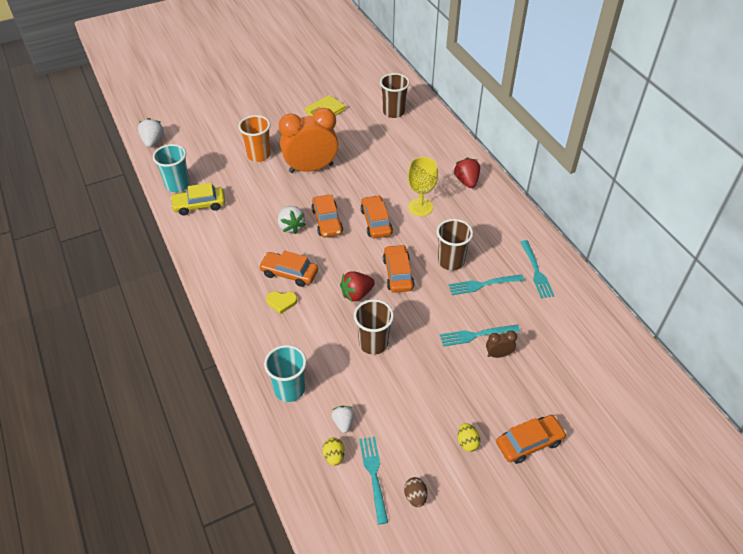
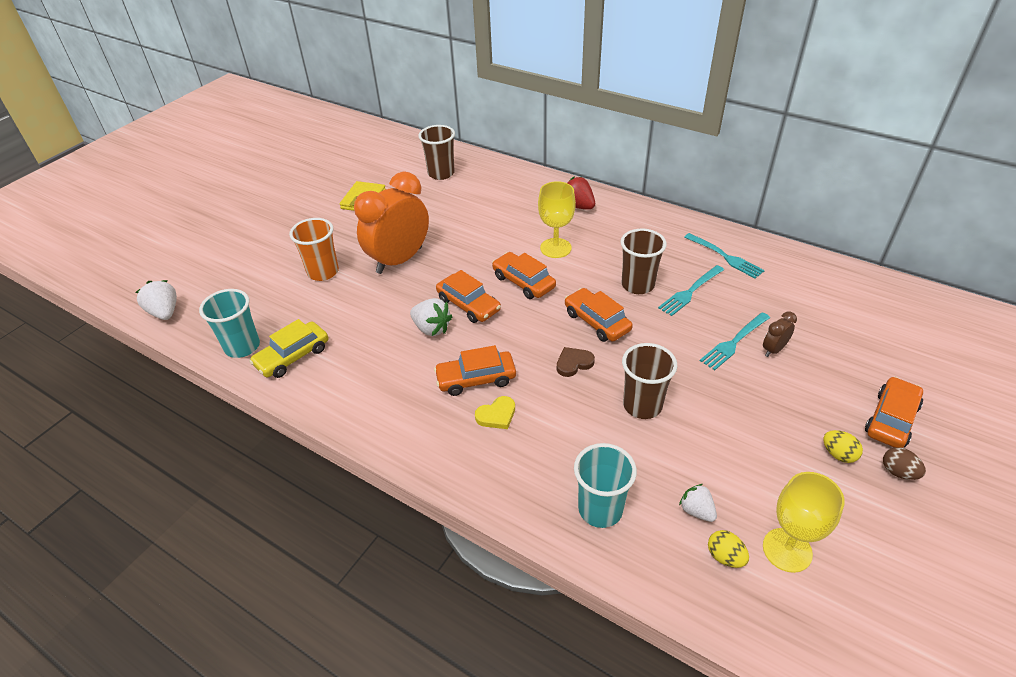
camera: 30 degrees left, 5 degrees down
red strawberry [340,271,375,302] -> brown heart [557,347,595,377]
turquoise fork [359,437,388,524] -> yellow goblet [763,472,845,573]
brown egg [404,477,427,507] -> brown egg moved to [883,447,926,480]

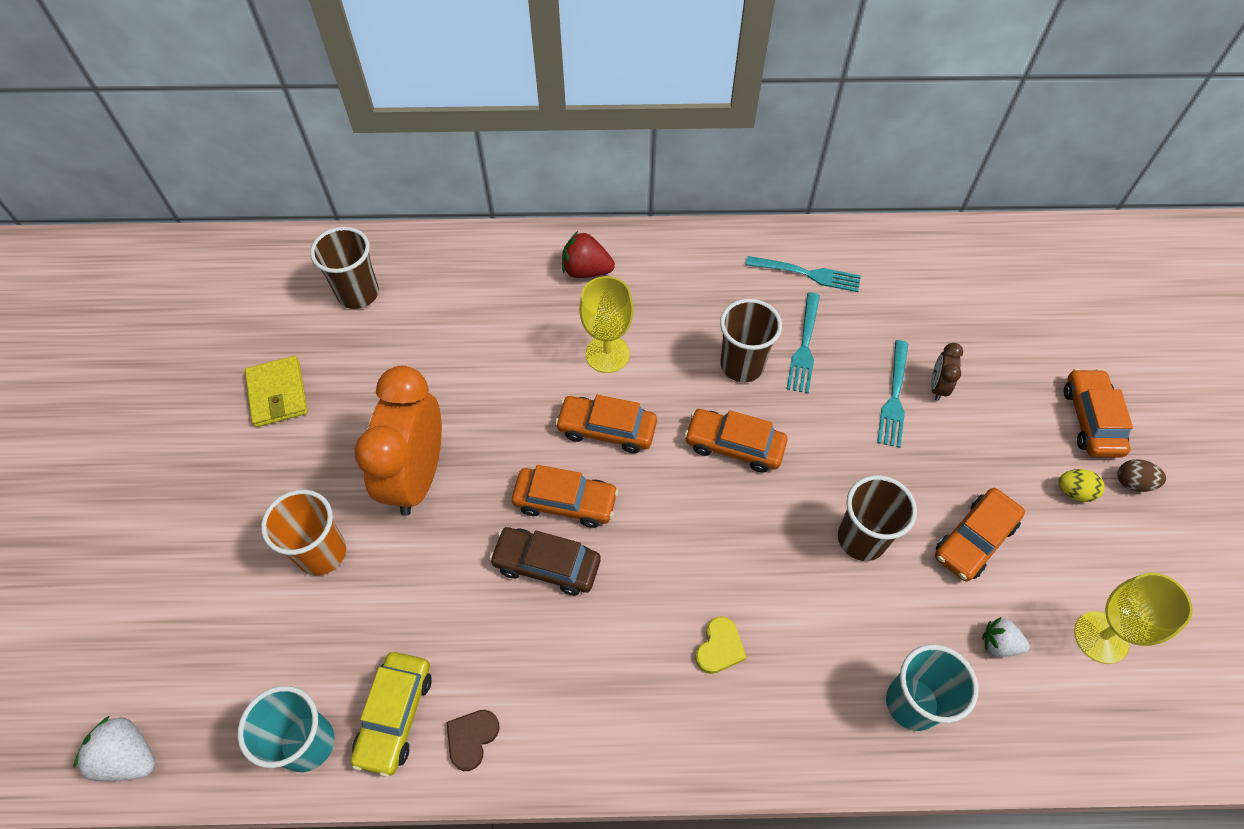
camera: 35 degrees left, 15 degrees up
white strawberry [410,298,453,336] -> brown car [489,527,601,595]
orange car [434,345,516,396] -> orange car moved to [935,488,1025,581]
brown heart [557,347,595,377] -> brown heart moved to [446,710,499,771]
yellow egg [708,530,749,568] -> none

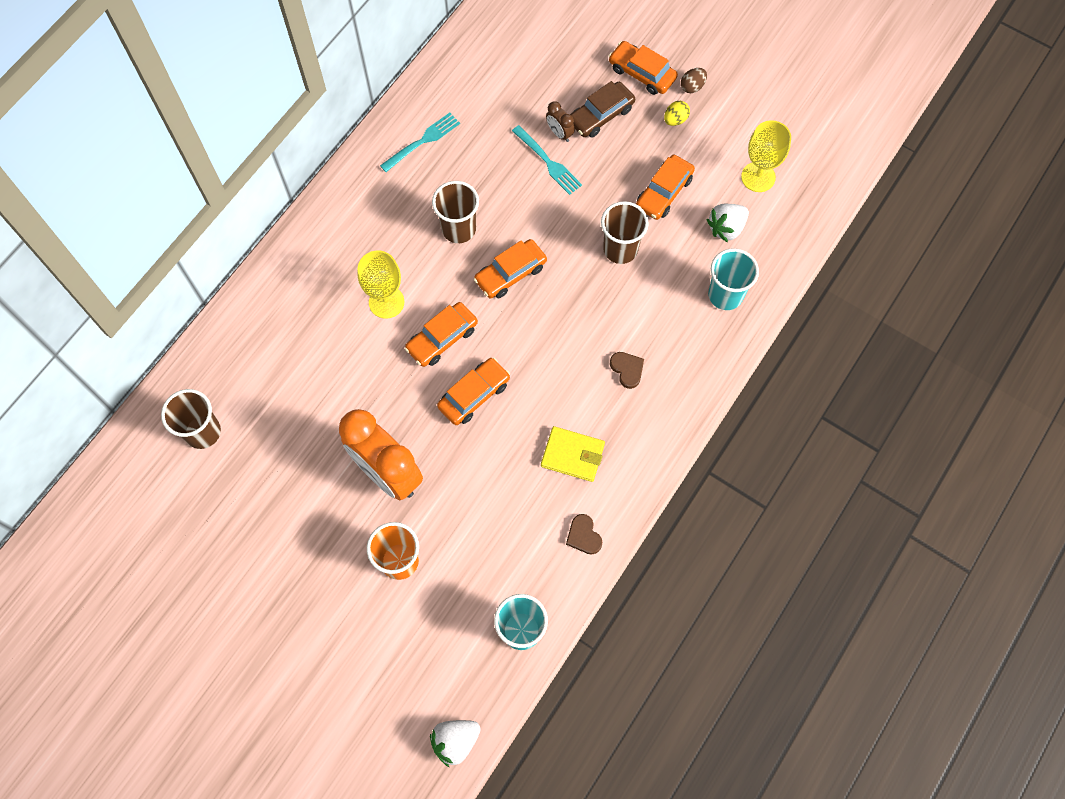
camera: 55 degrees left, 10 degrees up
yellow wallet [245,356,308,427] -> yellow wallet moved to [541,426,605,482]
yellow car [350,652,432,777] -> none
brown car [489,527,601,595] -> brown car moved to [570,81,635,138]
red strawberry [562,231,615,278] -> none
yellow heart [695,617,747,674] -> brown heart [610,352,644,389]
turquoise fork [787,292,820,393] -> none
orange car [935,488,1025,581] -> orange car turned 45 degrees clockwise [636,155,695,220]
white strawberry [982,617,1030,657] -> white strawberry [707,204,749,242], size x1.50

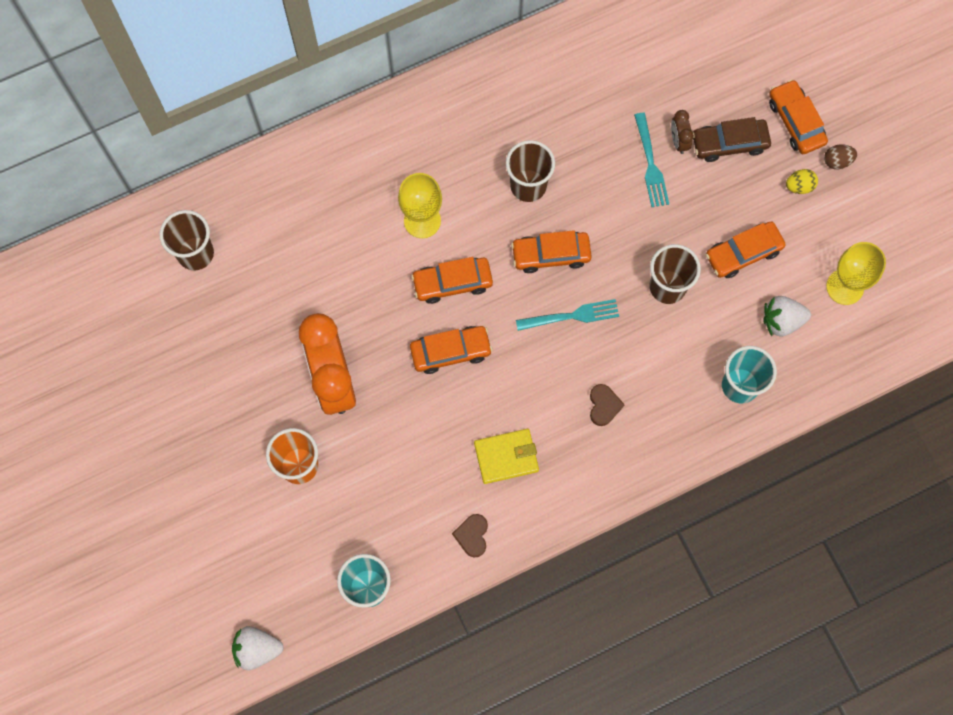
camera: 30 degrees right, 5 degrees up
turquoise fork [380,113,460,172] -> turquoise fork moved to [516,299,619,331]
yellow wallet [541,426,605,482] -> yellow wallet turned 60 degrees counterclockwise [474,429,539,484]

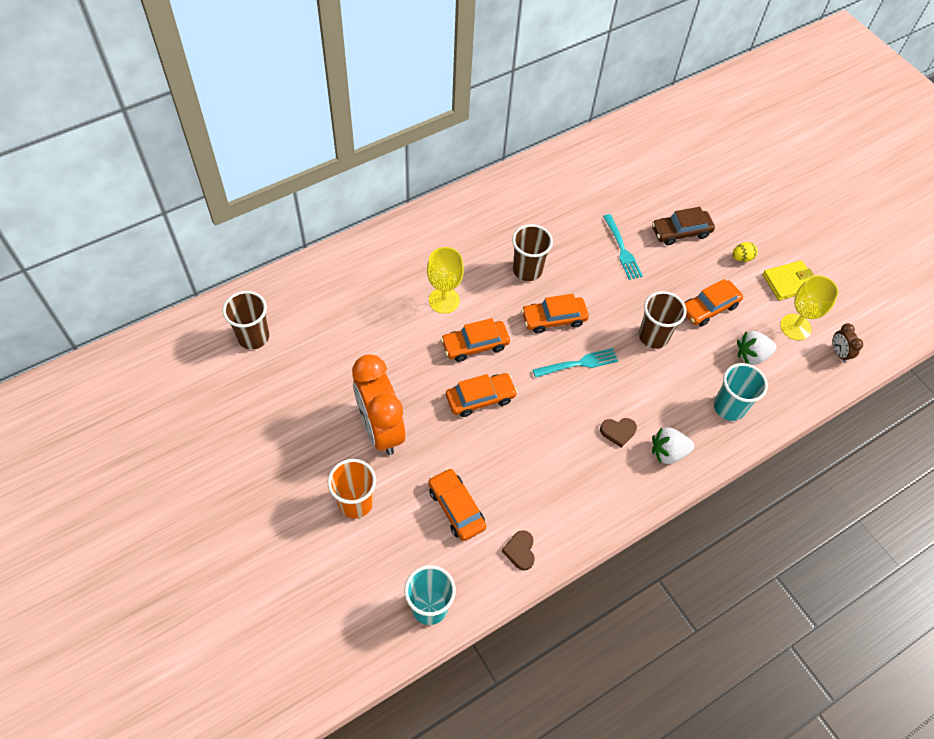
camera: 10 degrees left, 15 degrees down
white strawberry [232,626,284,670] -> white strawberry moved to [652,427,694,464]
yellow wallet [474,429,539,484] -> yellow wallet moved to [762,260,814,300]
brown heart [590,384,625,426] -> brown heart turned 90 degrees clockwise [600,418,637,448]
brown clock [671,110,694,154] -> brown clock moved to [833,323,863,363]
orange car [769,79,828,154] -> orange car moved to [428,468,486,541]
brown egg [824,144,857,169] -> none

